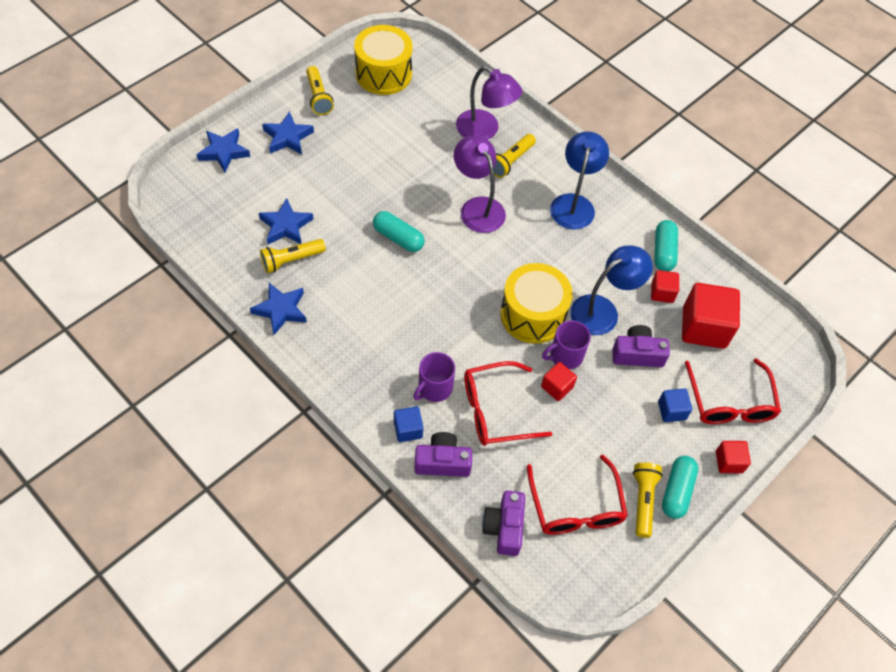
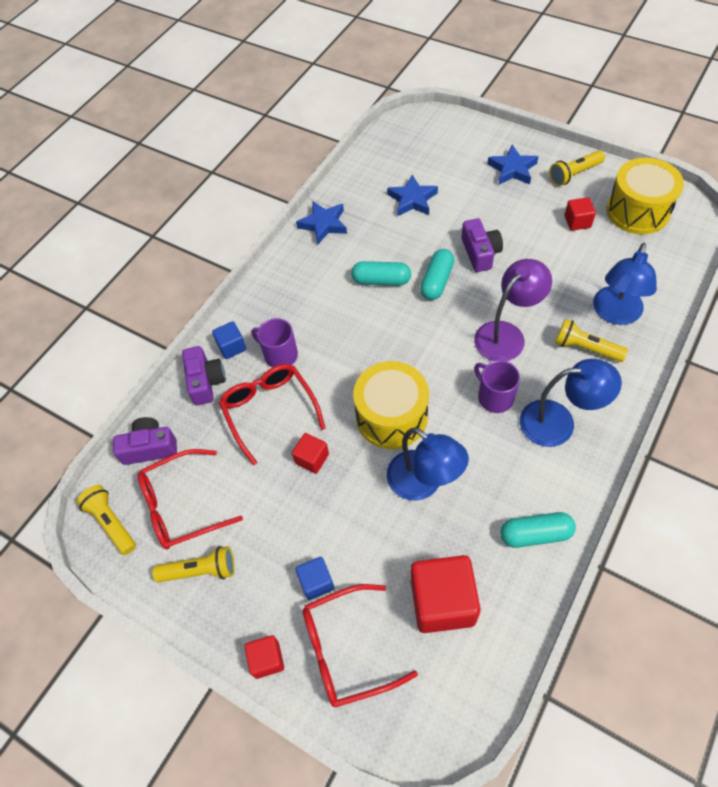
camera: 85 degrees right, 0 degrees up
blue star [197,128,250,172] -> none
yellow flashlight [260,239,326,273] -> yellow flashlight moved to [76,485,136,555]
purple lamp [456,66,522,140] -> blue lamp [593,243,657,325]
purple mug [542,320,591,369] -> purple mug moved to [474,360,520,413]
purple camera [612,325,670,367] -> purple camera moved to [461,218,503,272]
red cube [651,270,679,303] -> red cube moved to [564,197,596,231]
turquoise capsule [662,456,698,519] -> turquoise capsule moved to [351,261,411,286]

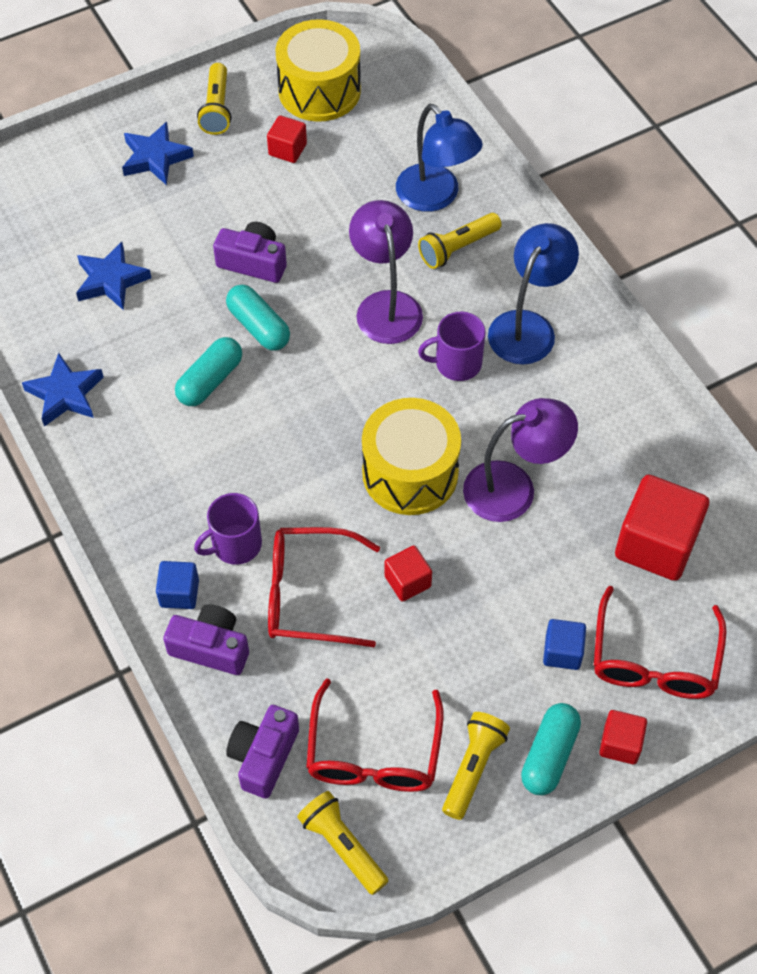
camera: 65 degrees left, 0 degrees up
yellow flashlight [76,485,136,555] -> yellow flashlight turned 60 degrees clockwise [297,791,388,895]
blue lamp [387,427,469,501] -> purple lamp [463,398,578,522]
turquoise capsule [500,512,576,548] -> turquoise capsule moved to [521,703,581,795]

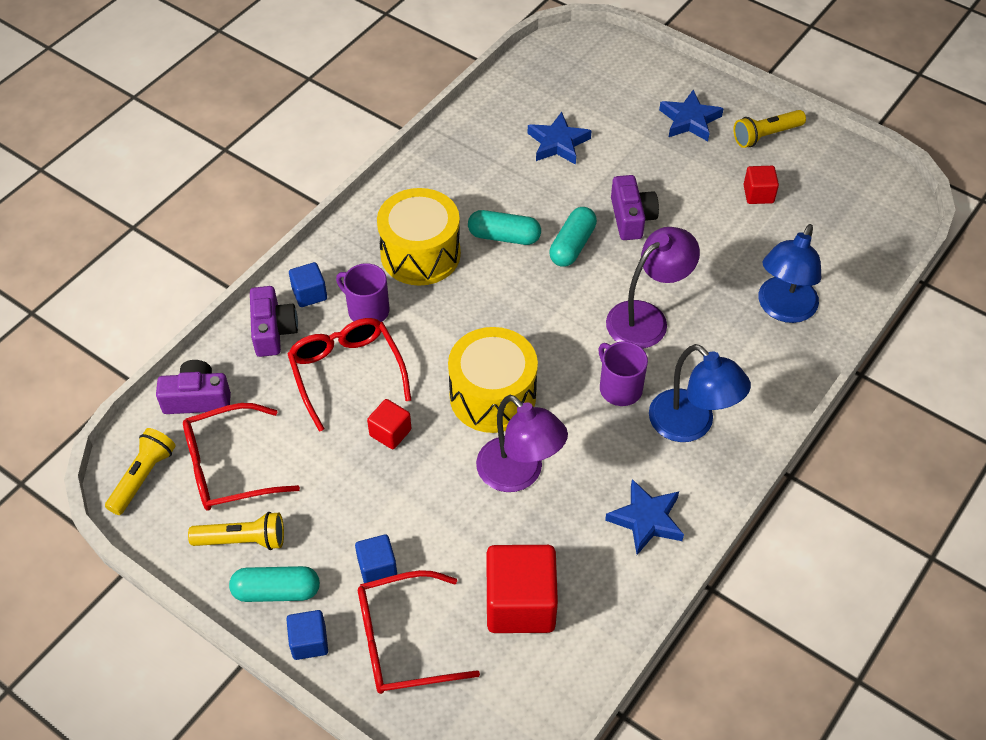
camera: 65 degrees right, 5 degrees down
blue star [22,353,103,427] -> blue star moved to [605,479,684,555]
yellow drum [275,19,361,122] -> yellow drum moved to [377,188,461,286]
yellow flashlight [418,213,502,269] -> none
blue lamp [488,223,579,364] -> blue lamp turned 45 degrees clockwise [649,344,751,442]
red cube [599,710,647,764] -> blue cube [286,610,328,660]

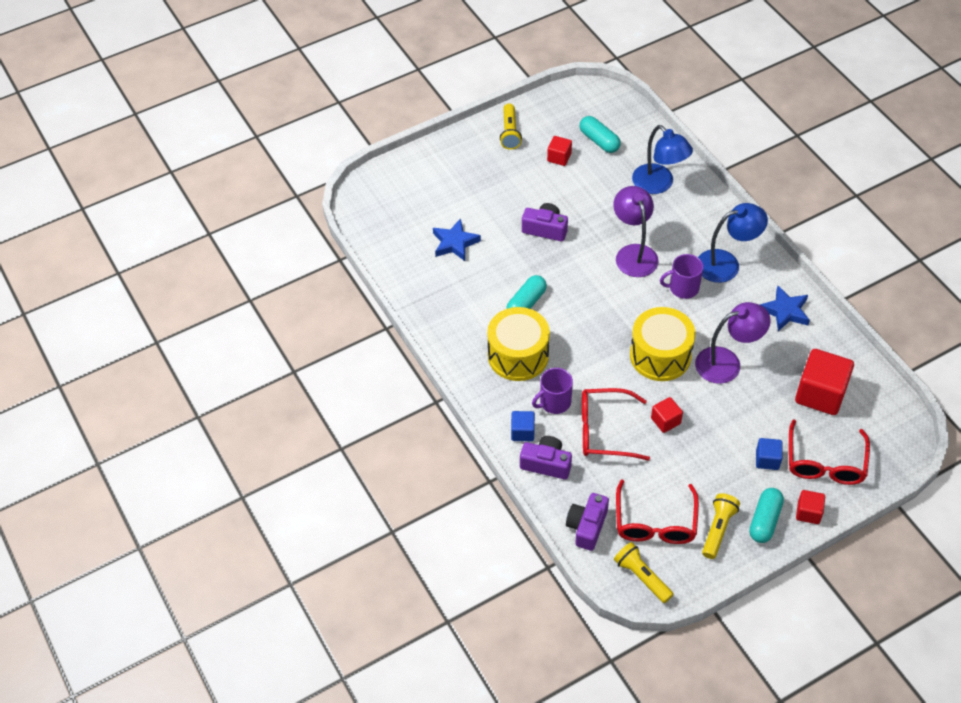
camera: 65 degrees left, 0 degrees up
blue cube [286,610,328,660] -> red cube [796,490,825,524]
turquoise capsule [549,207,597,267] -> turquoise capsule moved to [580,116,621,153]
blue star [659,90,724,141] -> none

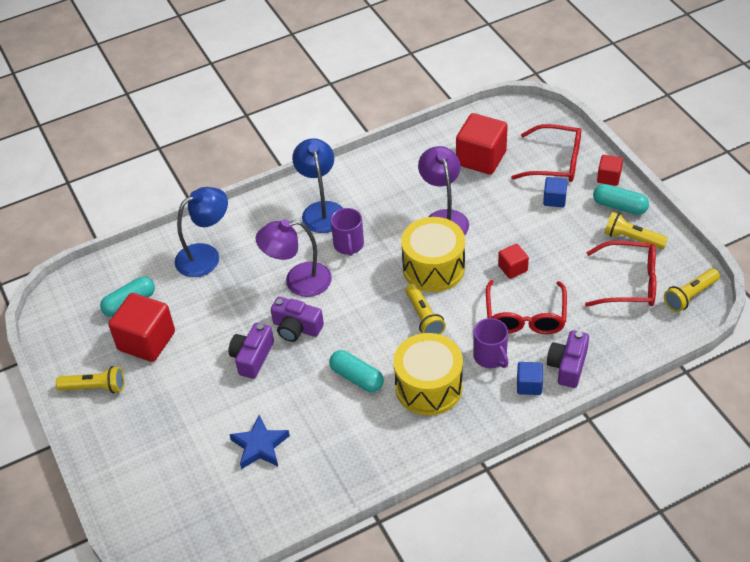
camera: 85 degrees left, 5 degrees down
red cube [547,136,572,166] -> red cube [108,293,175,362], size x1.93
purple camera [566,493,609,551] -> purple camera moved to [271,297,324,342]
blue star [760,286,810,331] -> none
none -> yellow flashlight [406,284,446,334]

